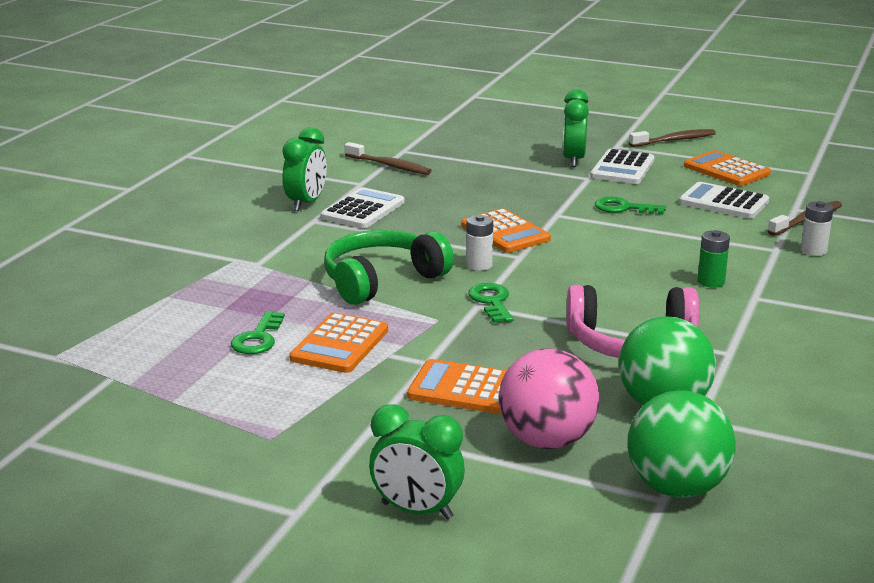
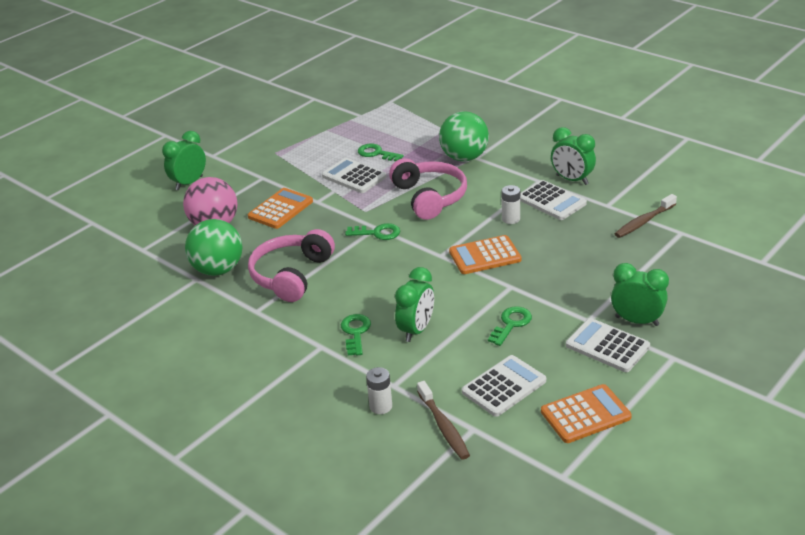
camera: 110 degrees right, 10 degrees up
orange calculator [289,313,388,373] -> white calculator [322,158,387,193]
green headphones [324,230,454,305] -> pink headphones [389,158,467,220]
white battery [466,215,493,271] -> white battery moved to [502,185,520,224]
green ball [627,391,736,498] -> green ball moved to [439,111,489,162]
brown toothbrush [629,129,716,147] -> none
green battery [698,230,730,288] -> green key [341,314,371,355]
none -> green clock [395,267,434,342]

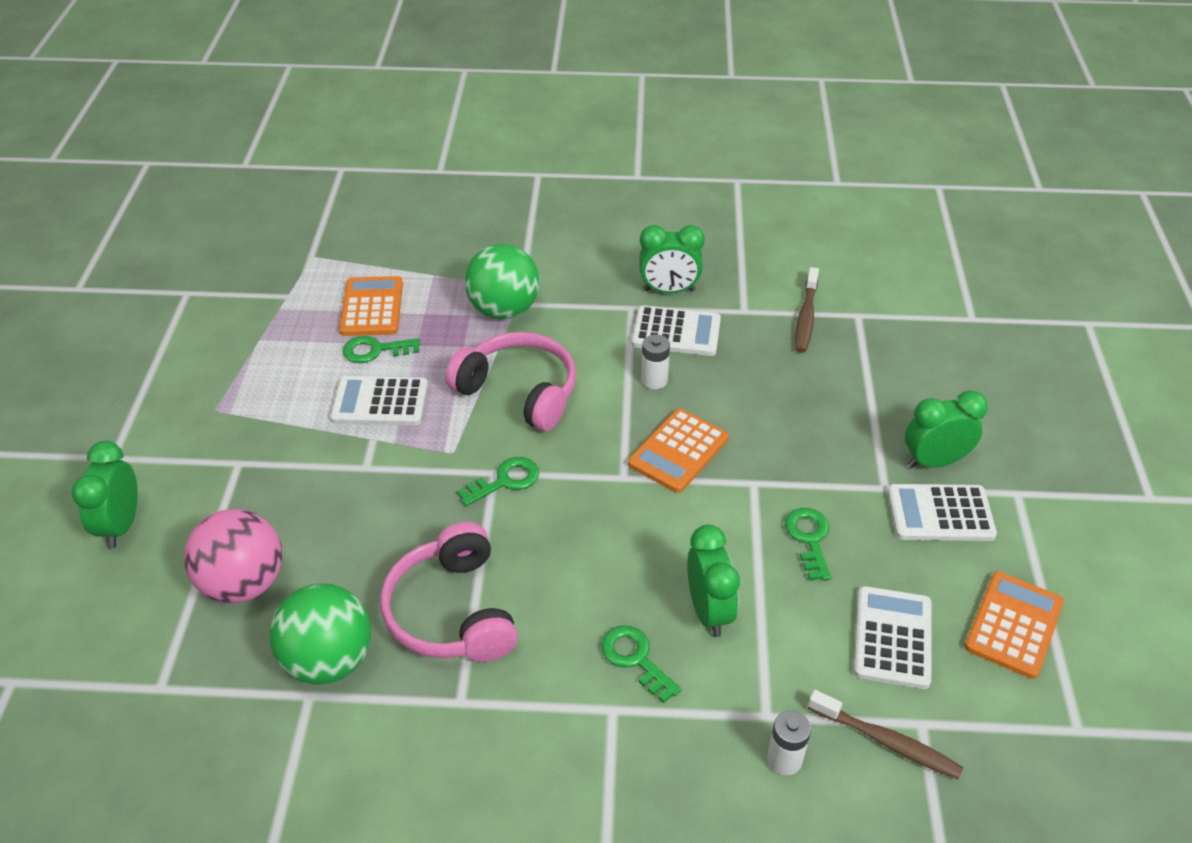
camera: 40 degrees left, 10 degrees up
orange calculator [248,188,313,229] -> orange calculator moved to [339,276,403,336]

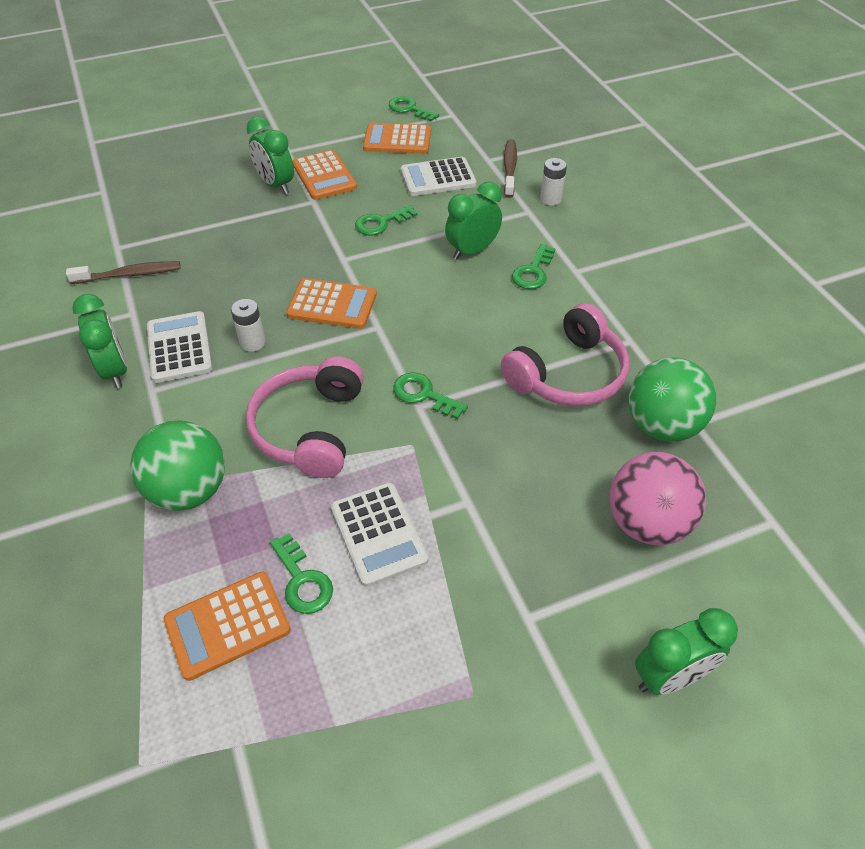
camera: 115 degrees left, 5 degrees up
white calculator [887,484,997,541] -> orange calculator [293,150,357,200]
none -> green key [389,96,439,121]

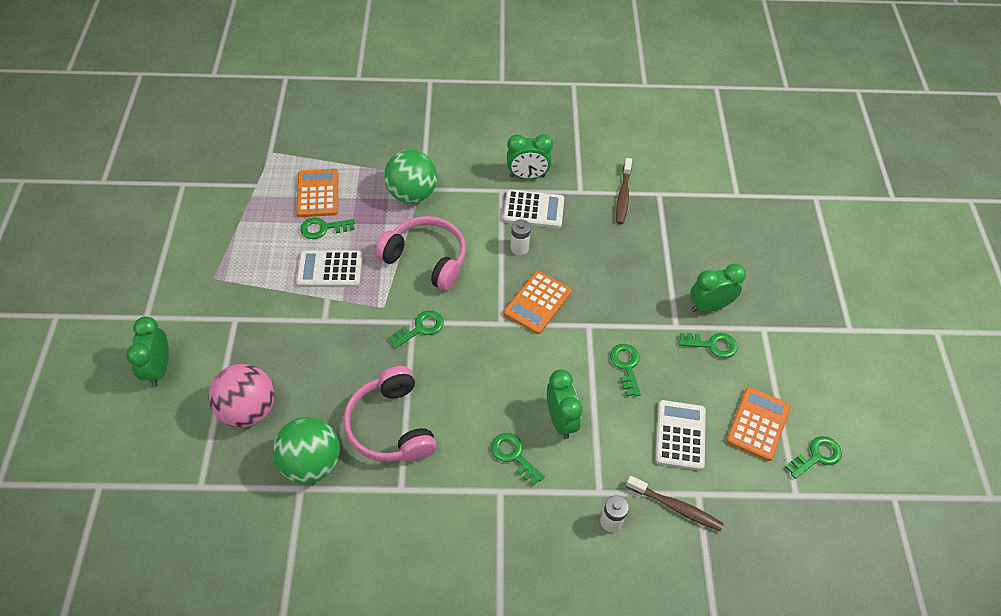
camera: 110 degrees right, 5 degrees up
orange calculator [293,150,357,200] -> green key [679,333,738,358]

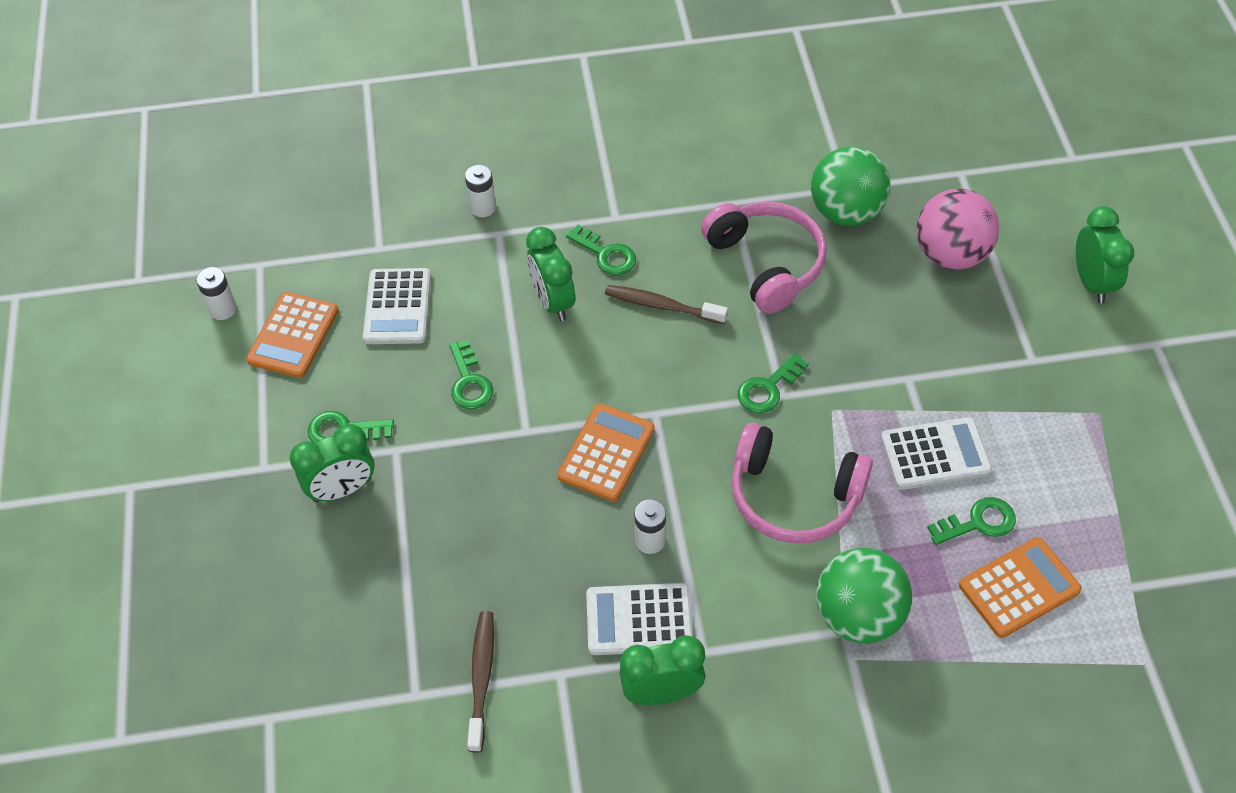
camera: 175 degrees right, 0 degrees up
orange calculator [296,169,338,217] -> orange calculator turned 105 degrees counterclockwise [959,537,1082,638]
brown toothbrush [626,476,724,531] -> brown toothbrush moved to [605,285,728,324]
green key [786,436,842,479] -> white battery [196,267,237,320]

